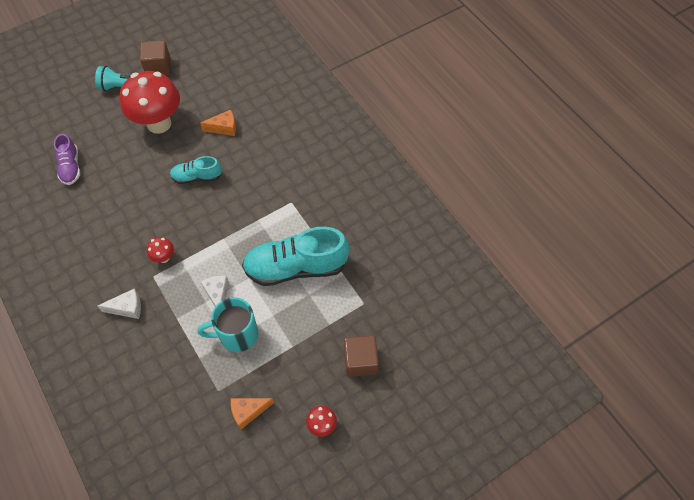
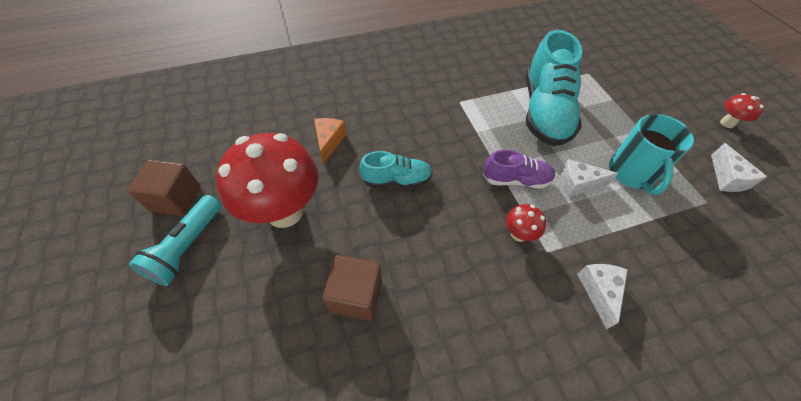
camera: 75 degrees left, 5 degrees down
purple shoe [54,134,80,185] -> purple shoe moved to [483,150,556,189]
turquoise shoe [170,156,222,184] -> turquoise shoe turned 105 degrees counterclockwise [359,151,433,187]
orange cheese [230,398,274,429] -> white cheese [711,143,767,192]
brown cube [344,335,379,377] -> brown cube moved to [322,255,382,321]

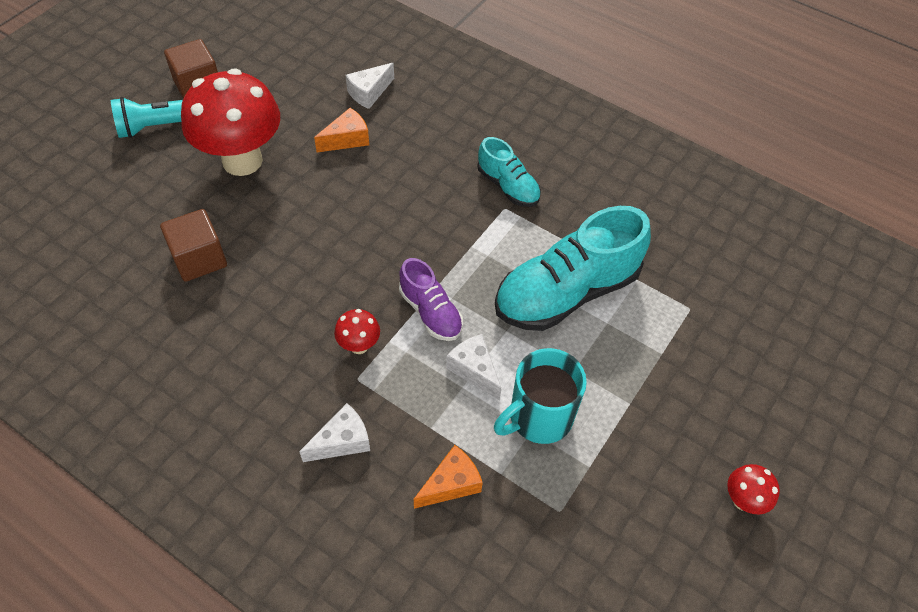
camera: 50 degrees right, 0 degrees up
turquoise shoe [359,151,433,187] -> turquoise shoe moved to [478,137,541,207]
white cheese [711,143,767,192] -> white cheese moved to [345,63,394,109]
none -> orange cheese [414,445,483,509]

